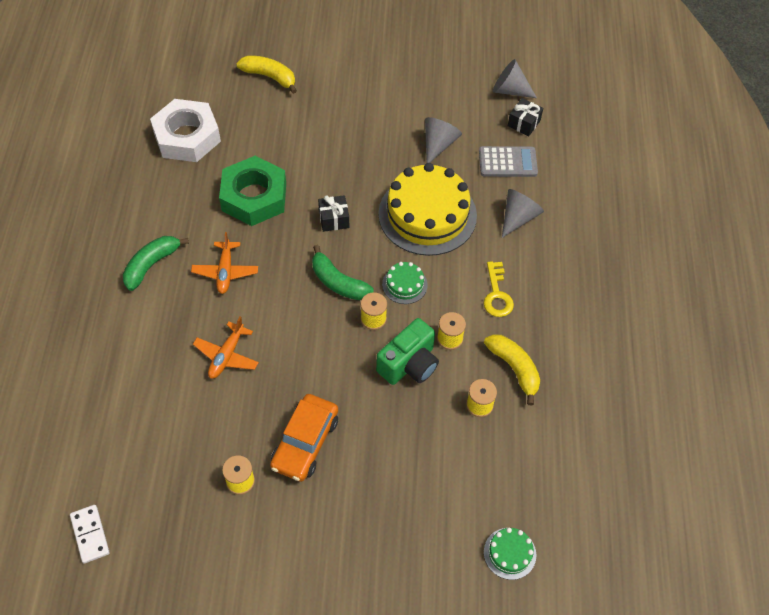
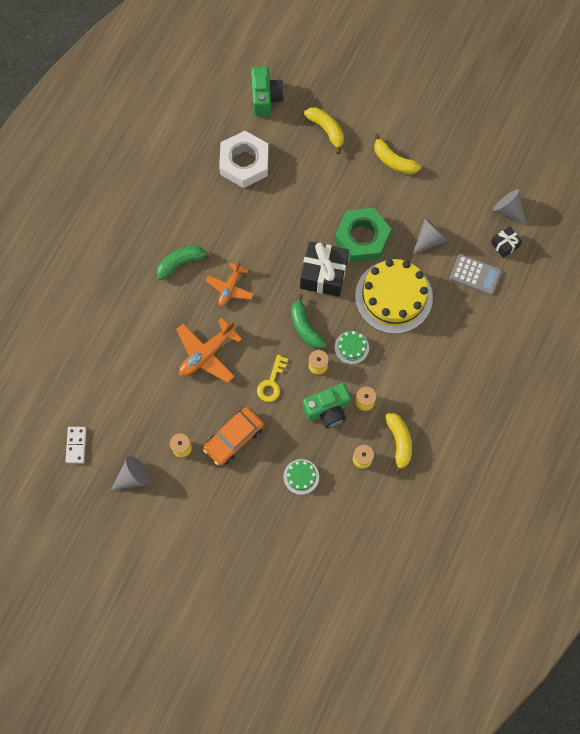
camera: 25 degrees right, 15 degrees up
orange plane [193,317,259,379] -> orange plane [176,318,242,383], size x1.50
green nut [219,156,286,226] -> green nut moved to [335,208,391,262]
black gift [318,195,349,232] -> black gift [300,242,349,297], size x1.93
yellow key [484,261,514,317] -> yellow key moved to [257,355,288,402]
green cake [484,528,536,580] -> green cake moved to [283,459,319,495]
grey cone [502,189,544,238] -> grey cone moved to [111,456,150,490]
none -> green camera [251,67,284,116]
none -> yellow banana [374,133,421,175]

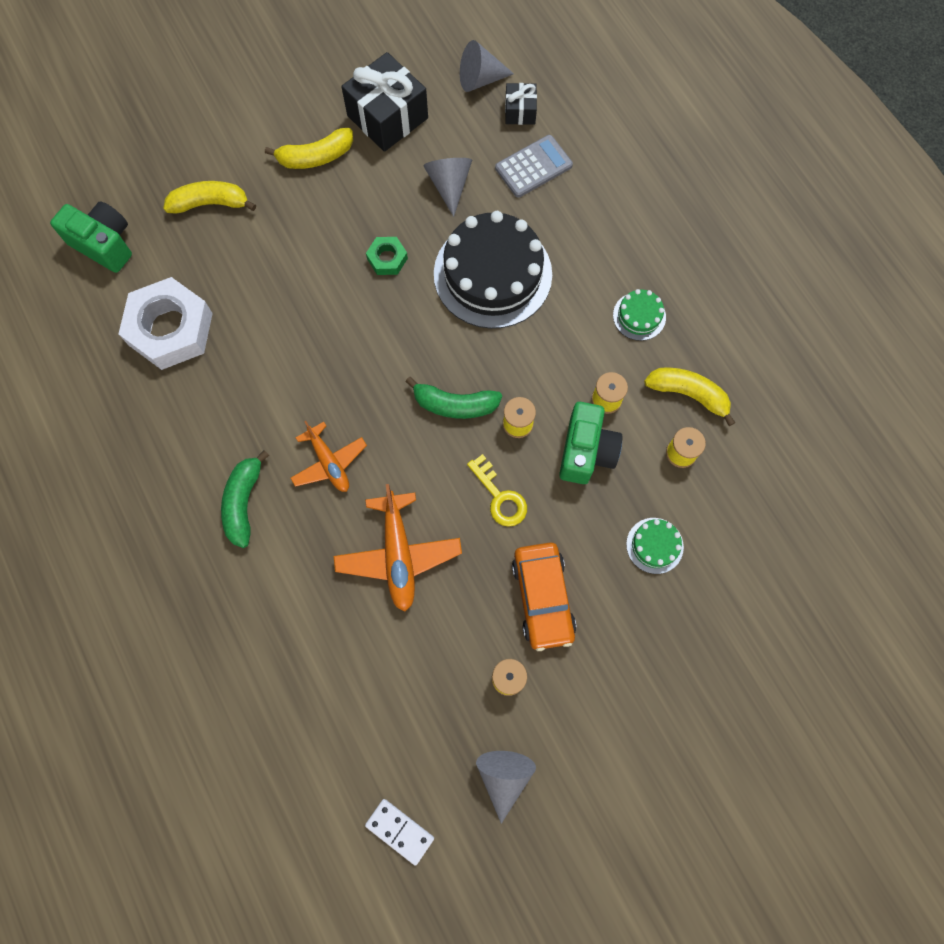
camera: 55 degrees left, 0 degrees up
black gift [300,242,349,297] -> black gift moved to [341,52,428,152]
green nut [335,208,391,262] -> green nut [366,237,408,275], size x0.47
green cake [335,331,369,364] -> green cake moved to [613,289,666,341]
yellow cake [355,259,433,334] -> black cake [434,211,552,329]

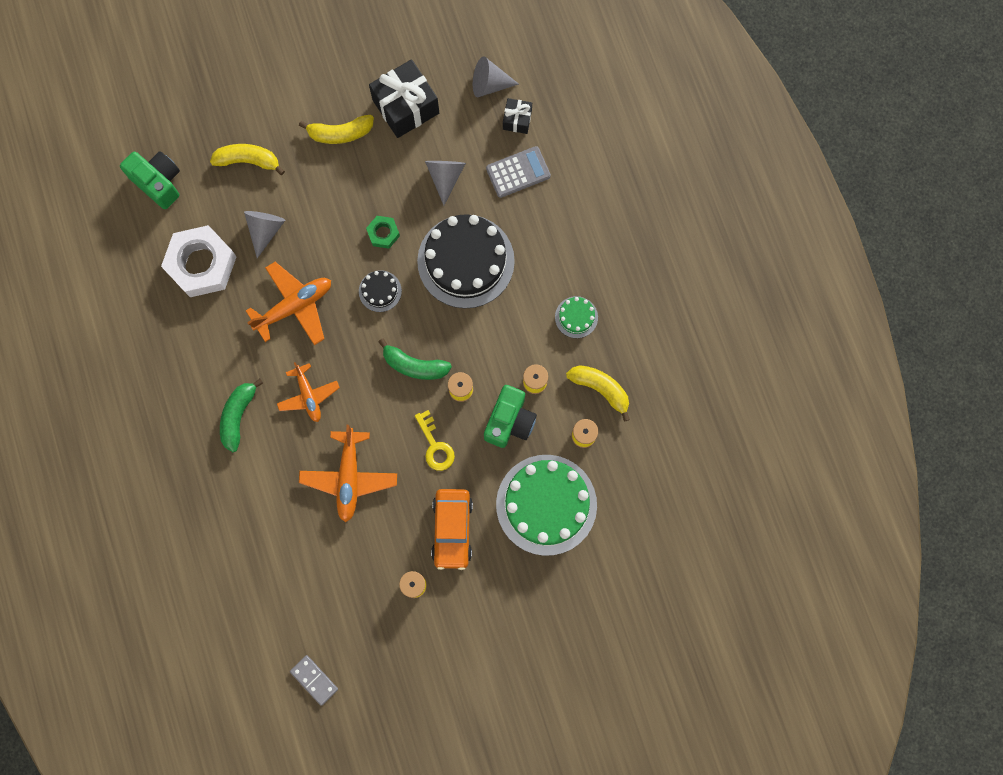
camera: 10 degrees right, 5 degrees up
white domino [365,799,434,866] -> grey domino [290,655,338,706]
grey cone [476,751,536,824] -> grey cone moved to [244,211,285,258]
green cake [626,518,684,574] -> green cake [496,455,597,556], size x2.27
none -> orange plane [246,262,331,345]
none -> black cake [359,270,402,312]

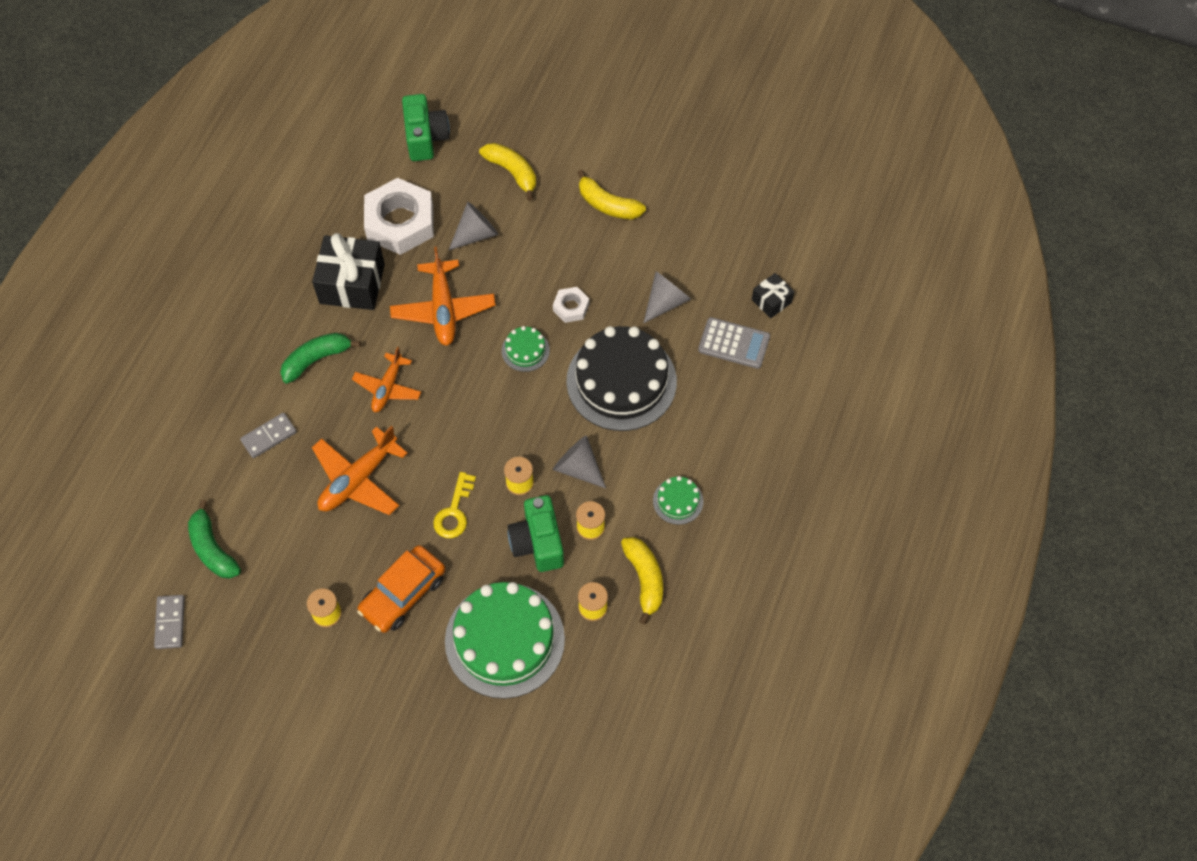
camera: 40 degrees right, 15 degrees down
orange plane [246,262,331,345] -> orange plane turned 75 degrees clockwise [390,247,496,346]
black cake [359,270,402,312] -> green cake [502,326,550,372]
green nut [366,216,400,248] -> white nut [553,287,589,323]
black gift [369,59,439,138] -> black gift moved to [312,233,385,310]
green banana [378,338,452,380] -> green banana moved to [188,500,241,579]
grey cone [473,56,519,97] -> grey cone moved to [553,436,606,488]
green camera [484,385,537,448] -> green camera turned 105 degrees clockwise [507,495,564,572]
none -> grey domino [240,413,297,458]

